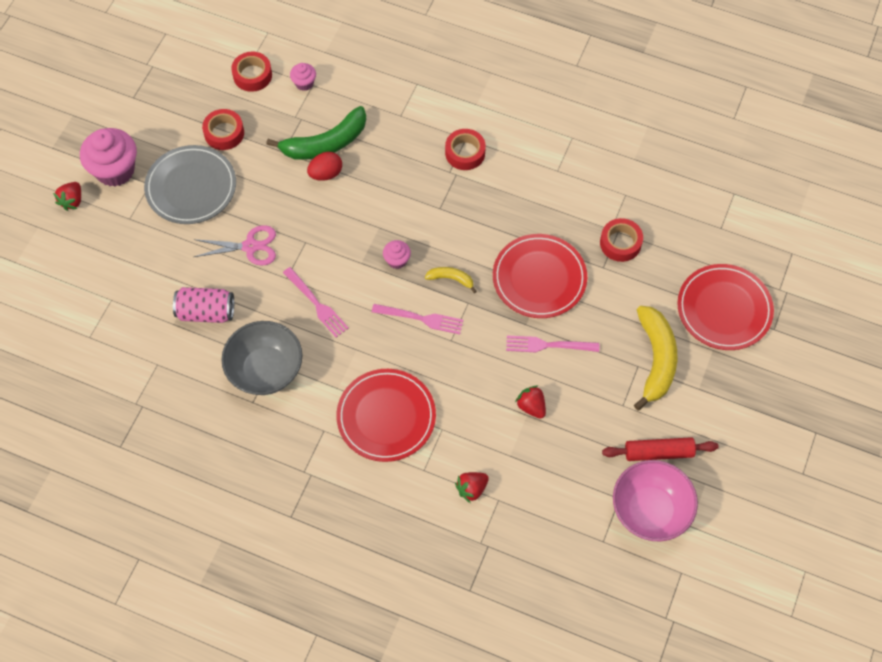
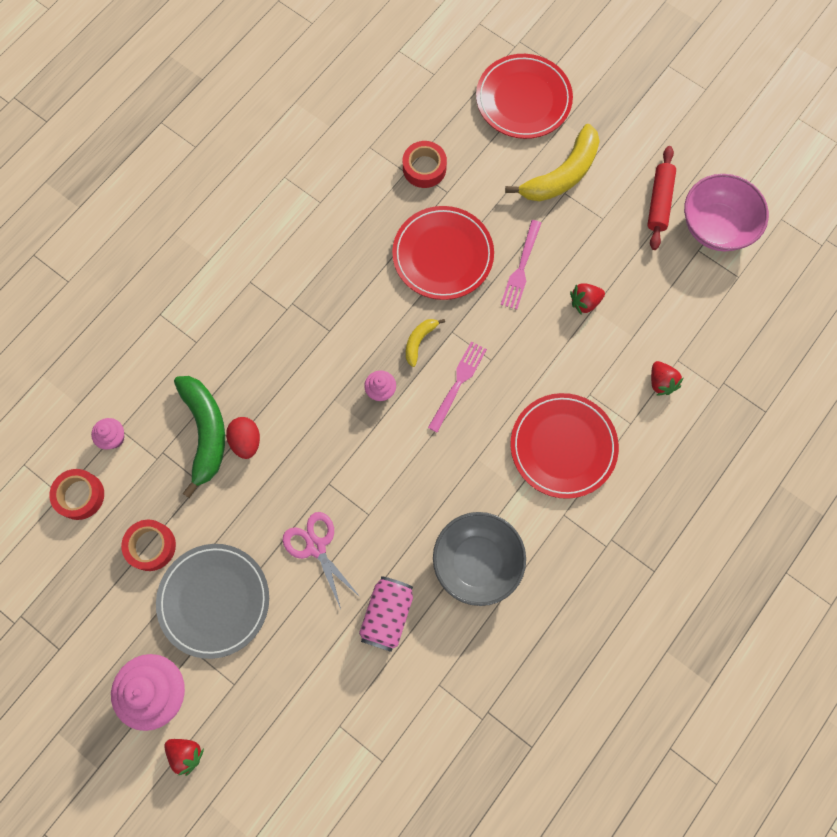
camera: 75 degrees left, 10 degrees up
pink scissors [194,225,276,265] -> pink scissors turned 45 degrees counterclockwise [283,512,361,609]
pink fork [283,267,349,337] -> none
red tape [445,129,486,170] -> none
yellow banana [634,306,677,410] -> yellow banana turned 120 degrees clockwise [505,124,600,201]

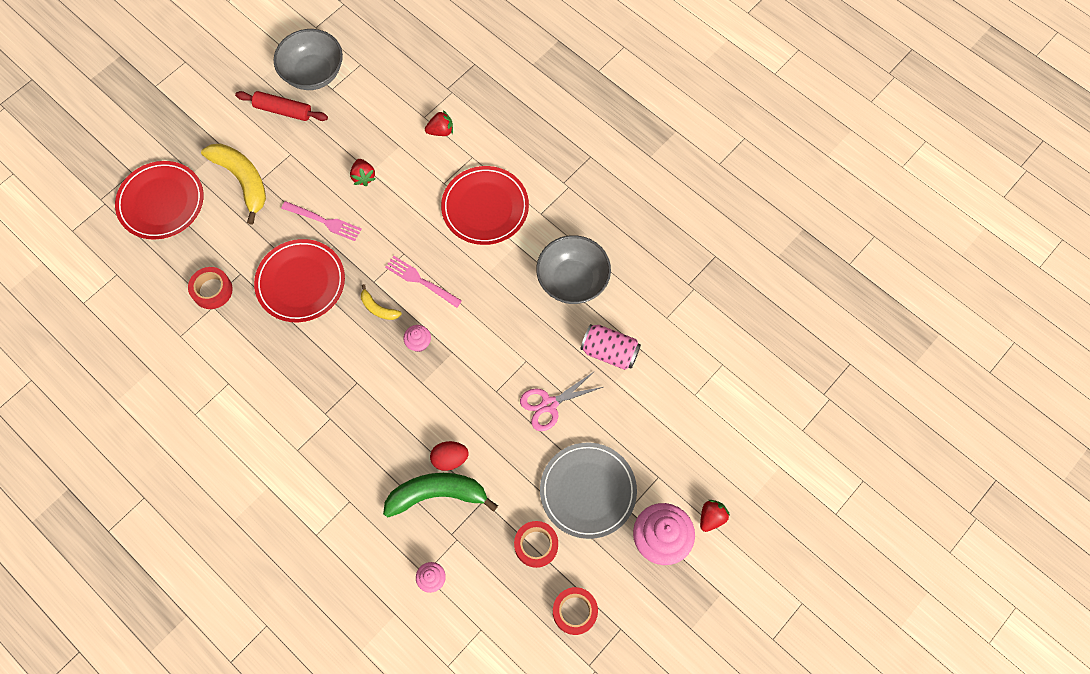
camera: 85 degrees left, 5 degrees down
red tape [49,469,104,520] -> red tape moved to [553,587,598,635]
pink bowl [684,174,769,251] -> grey bowl [274,29,343,90]

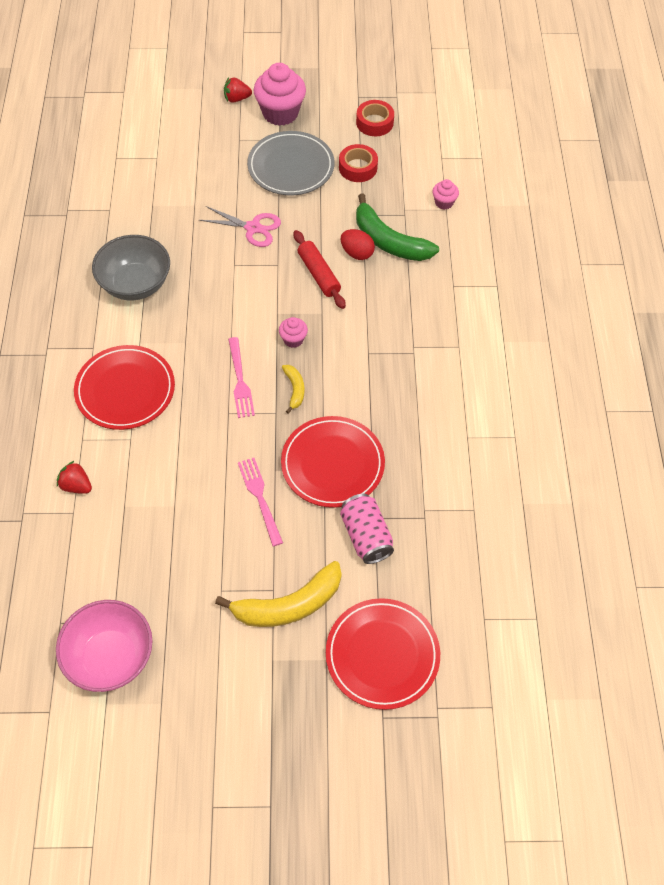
camera: 135 degrees left, 10 degrees down
red tape [188,267,233,309] -> none
yellow banana [201,144,266,225] -> yellow banana turned 120 degrees counterclockwise [215,561,342,627]
red rolling pin [235,91,328,121] -> red rolling pin moved to [294,230,346,309]
grey bowl [274,29,343,90] -> pink bowl [56,600,152,692]
red strawberry [350,159,376,186] -> none
pink can [580,324,641,370] -> pink can moved to [340,494,394,564]

